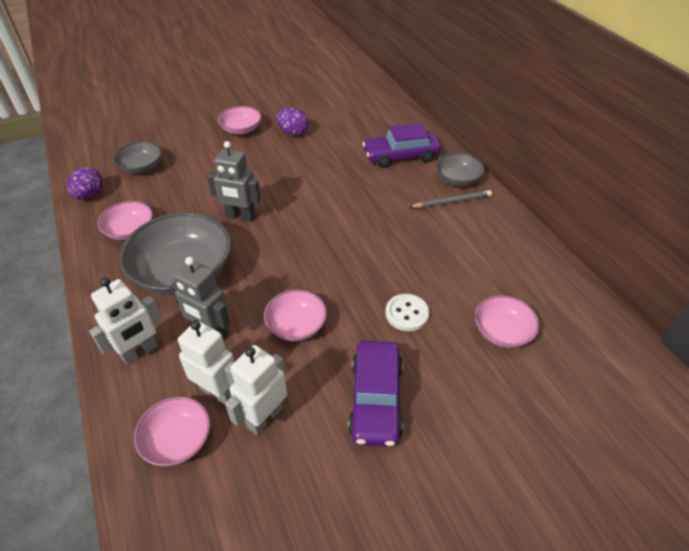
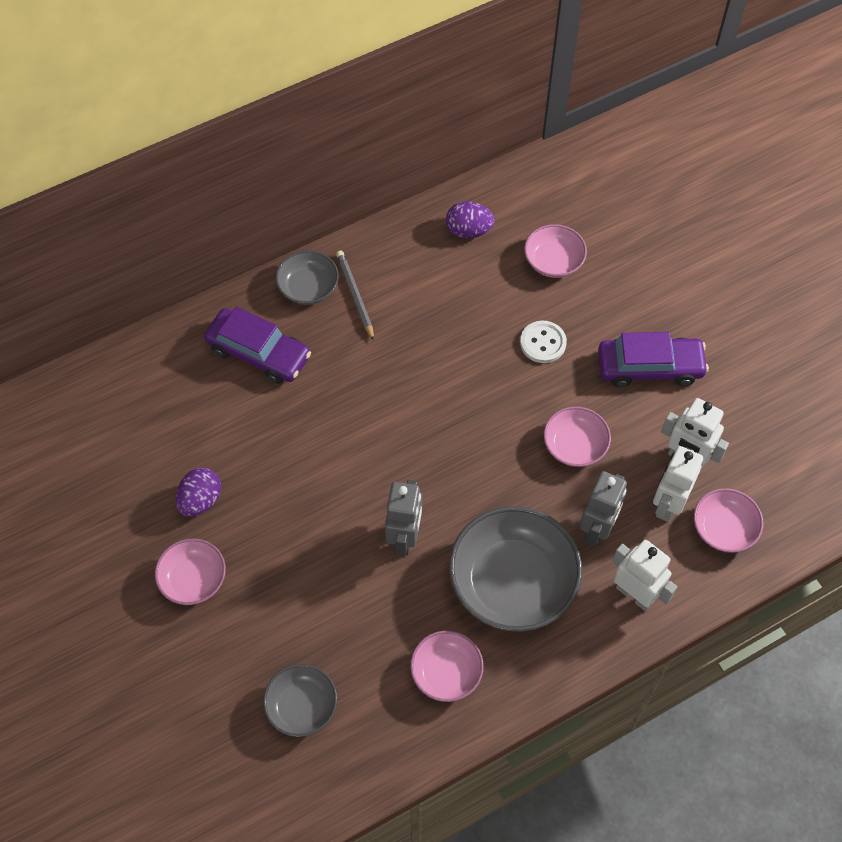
camera: 95 degrees left, 15 degrees up
purple egg [67,167,103,200] -> purple egg moved to [446,201,495,238]
purple car [363,123,441,168] -> purple car turned 45 degrees counterclockwise [204,306,311,384]

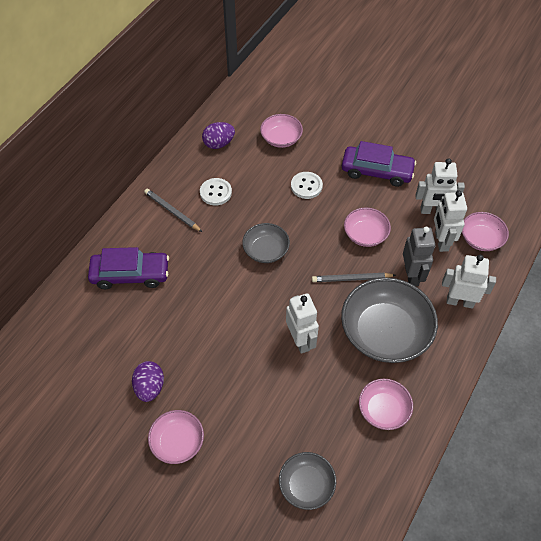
camera: 30 degrees left, 5 degrees down
grey bowl [276,250,339,305] -> grey bowl moved to [242,223,290,263]
grey robot [385,480,422,555] -> white robot [286,293,319,354]
purple car [598,332,709,388] -> purple car turned 45 degrees clockwise [342,141,416,187]
none -> white button [200,178,232,205]
none -> grey pencil [312,273,396,282]

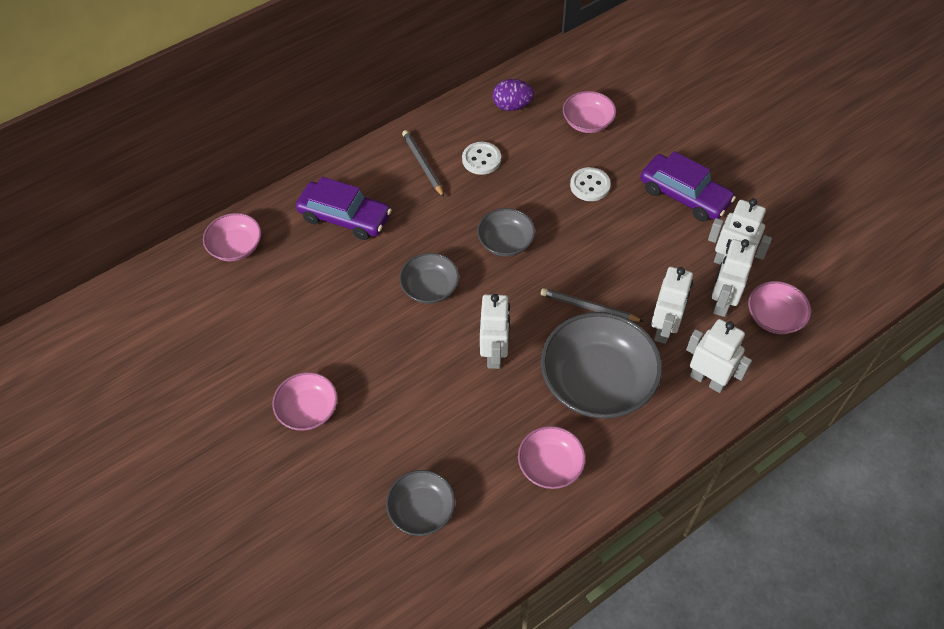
camera: 25 degrees right, 0 degrees up
purple egg [132,361,164,402] -> none
pink bowl [344,208,391,247] -> pink bowl moved to [203,213,261,261]
grey robot [403,227,435,286] -> white robot [651,267,693,344]
none -> grey bowl [399,253,459,304]

